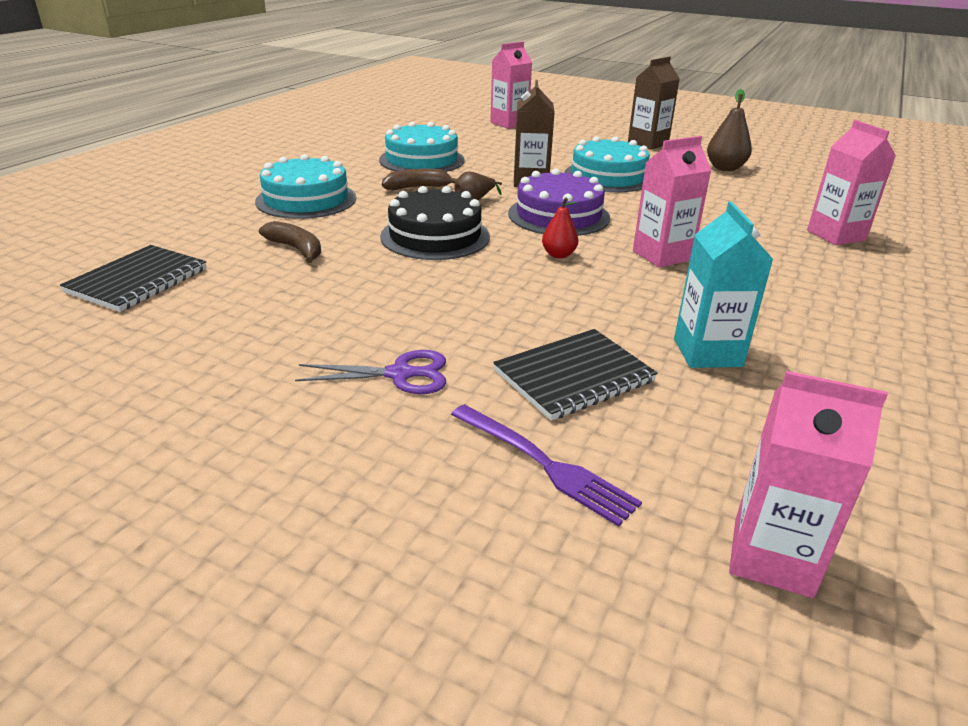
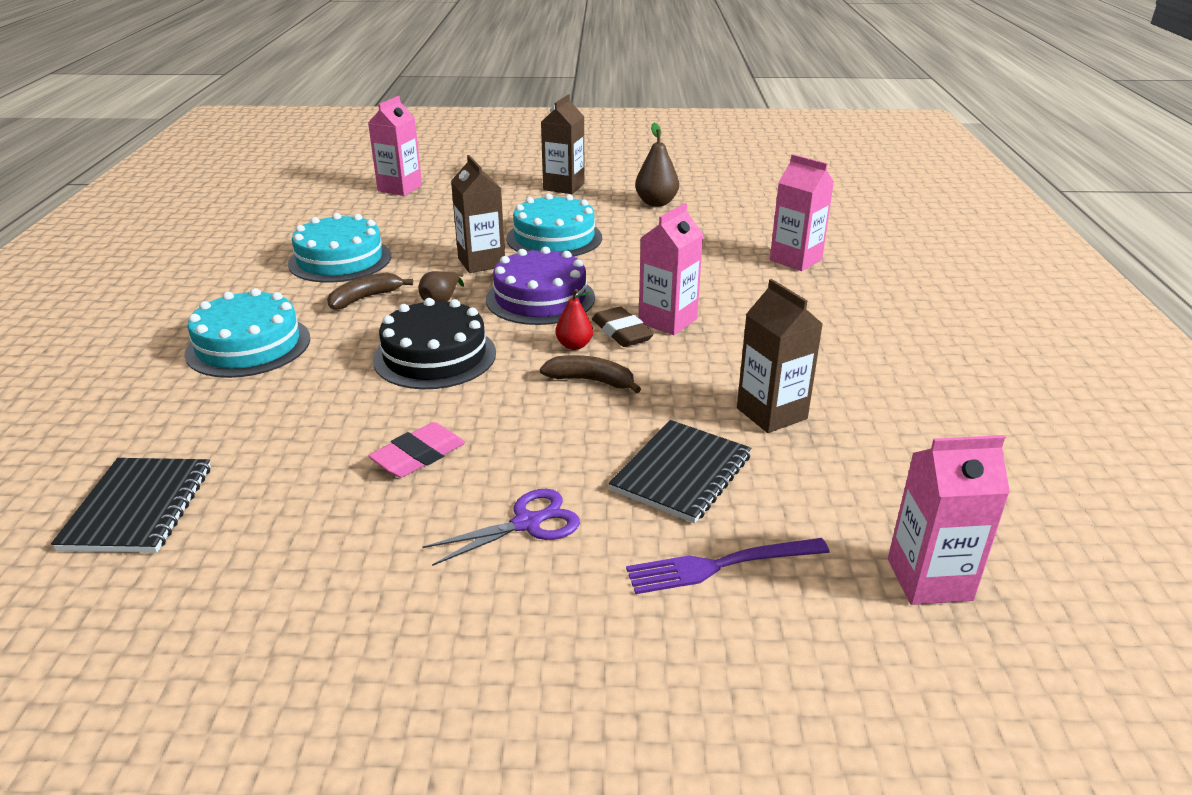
camera: 25 degrees left, 0 degrees up
brown banana [259,221,321,263] -> brown banana moved to [540,355,641,393]
purple fork [451,404,642,527] -> purple fork turned 150 degrees clockwise [626,538,830,594]
turquoise carton [674,202,774,368] -> brown carton [737,279,822,433]
none -> pink eraser [368,422,465,477]
none -> brown eraser [592,307,654,347]

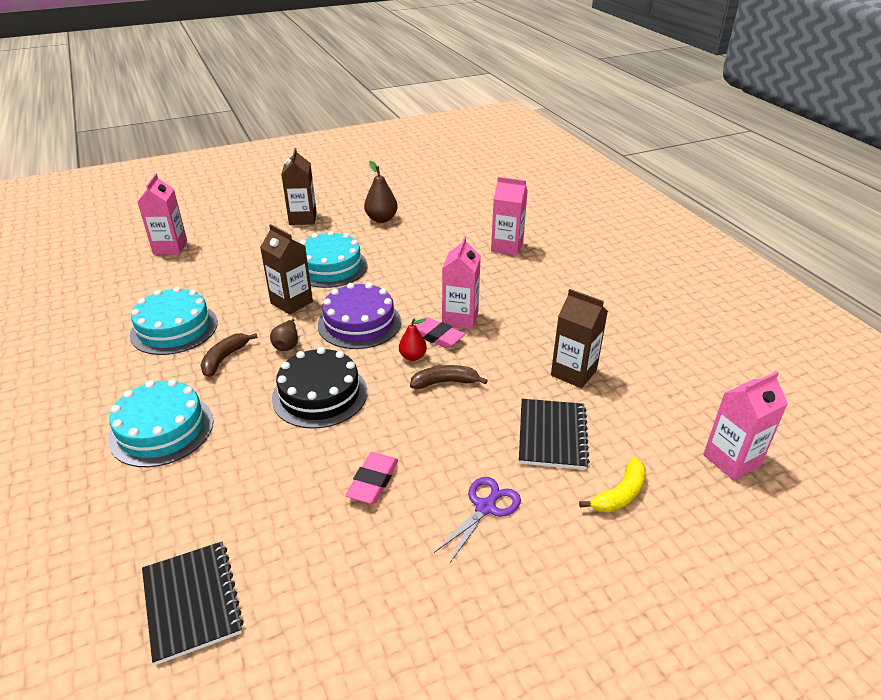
camera: 25 degrees left, 5 degrees up
brown eraser [592,307,654,347] -> pink eraser [415,317,465,349]
purple fork [626,538,830,594] -> yellow banana [579,457,646,513]

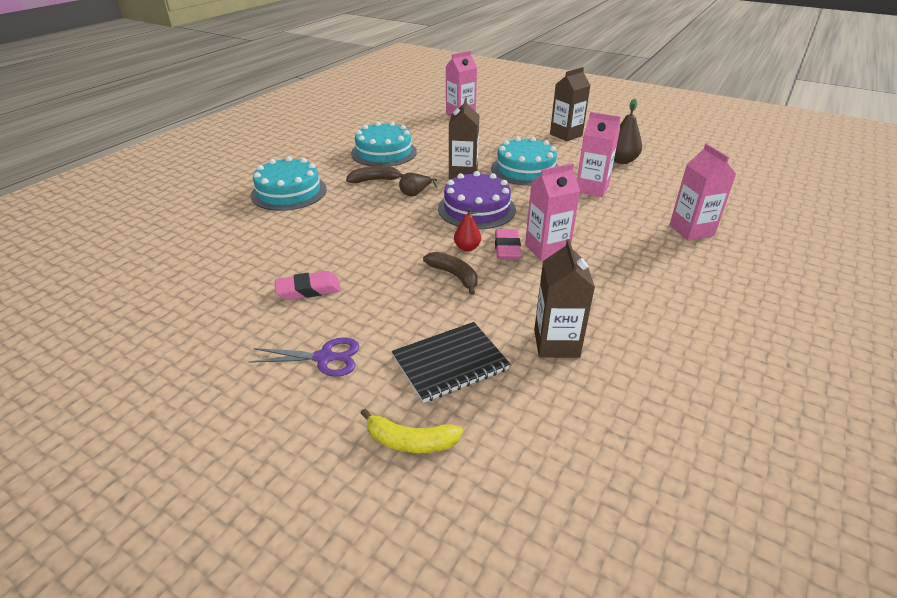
camera: 55 degrees right, 0 degrees up
black notebook [142,542,244,665] -> none
black cake [272,347,367,429] -> none
pink carton [703,371,788,481] -> pink carton moved to [577,112,621,197]

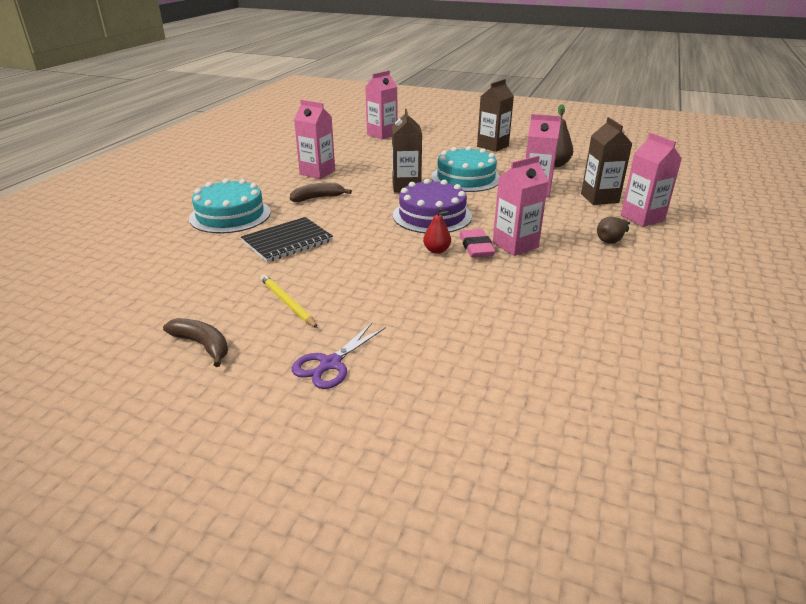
camera: 10 degrees left, 5 degrees down
purple scissors [249,337,359,377] -> purple scissors turned 135 degrees clockwise [291,323,386,389]
pink eraser [275,271,341,300] -> yellow pencil [260,274,318,328]
turquoise cake [351,122,417,166] -> pink carton [294,100,335,179]
yellow banana [361,409,463,453] -> none
black notebook [392,322,510,403] -> black notebook moved to [241,217,333,262]
brown pear [399,173,437,197] -> brown pear moved to [597,217,630,244]
brown banana [423,252,478,295] -> brown banana moved to [163,318,228,367]
brown carton [534,239,595,358] -> brown carton moved to [581,117,632,205]

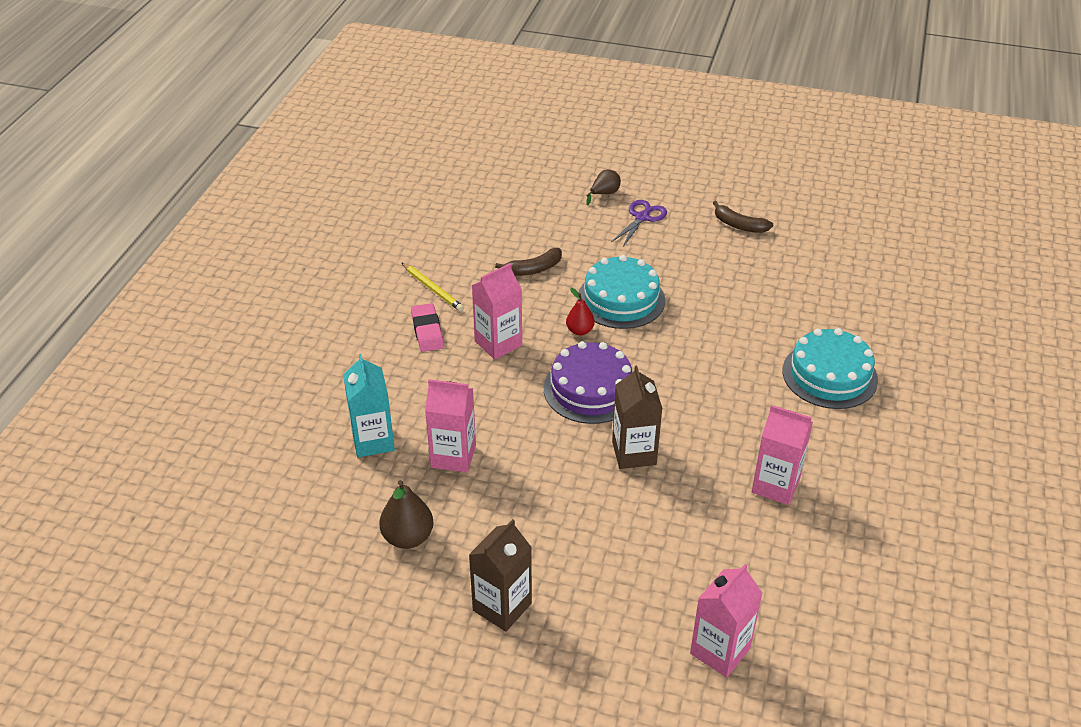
camera: 175 degrees right, 10 degrees up
black notebook [241,217,333,262] -> none
yellow pencil [260,274,318,328] -> yellow pencil moved to [401,262,464,312]
brown banana [290,183,352,202] -> brown banana moved to [495,248,562,276]
turquoise cake [431,146,500,192] -> turquoise cake moved to [577,255,665,329]
pink eraser [460,229,496,258] -> pink eraser moved to [411,303,444,352]
brown carton [581,117,632,205] -> turquoise carton [343,354,395,458]
brown pear [597,217,630,244] -> brown pear moved to [586,169,621,205]
pink carton [621,133,682,227] -> none

